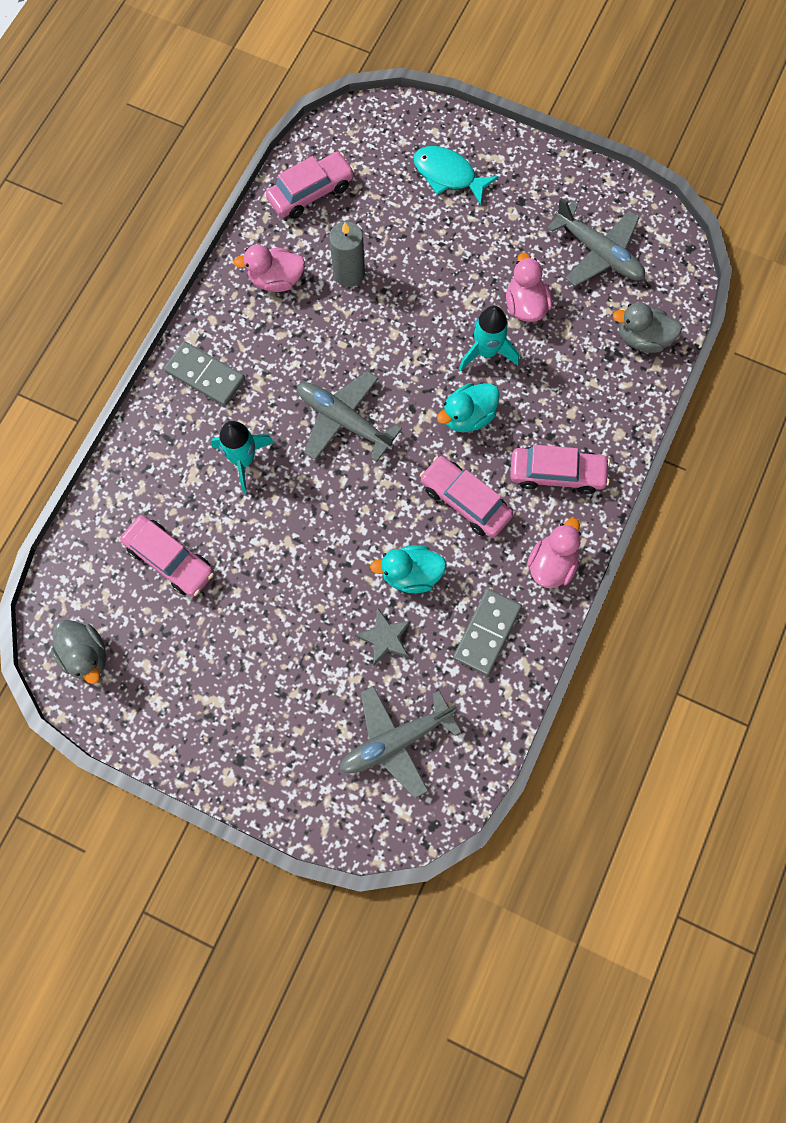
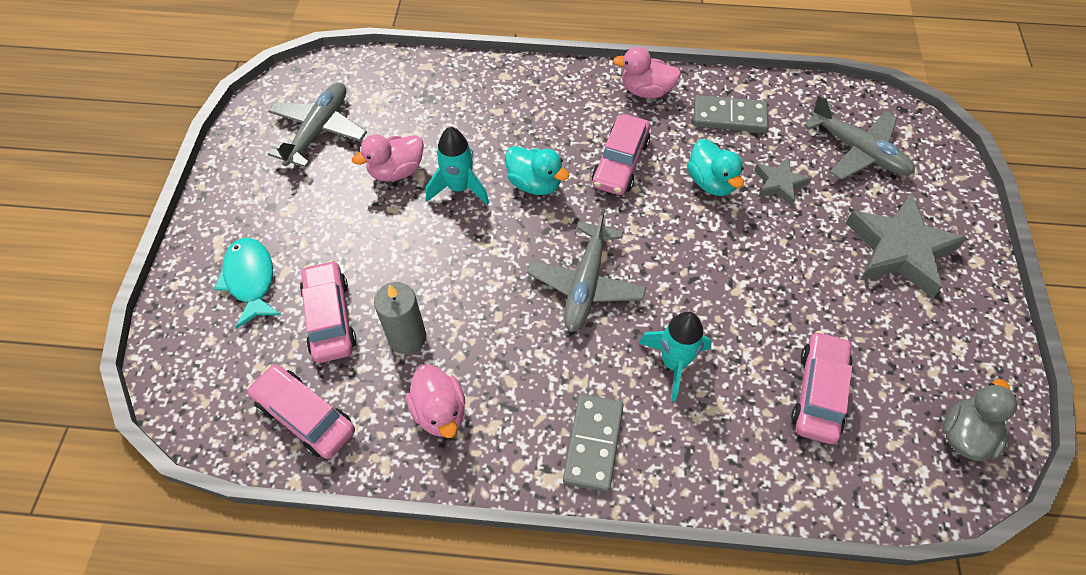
camera: 110 degrees left, 15 degrees down
turquoise fish [413,146,499,205] -> turquoise fish turned 150 degrees clockwise [214,238,281,329]
pink car [510,445,610,494] -> pink car moved to [300,260,357,363]
grey duck [613,302,682,353] -> none
none -> grey star [846,194,967,298]

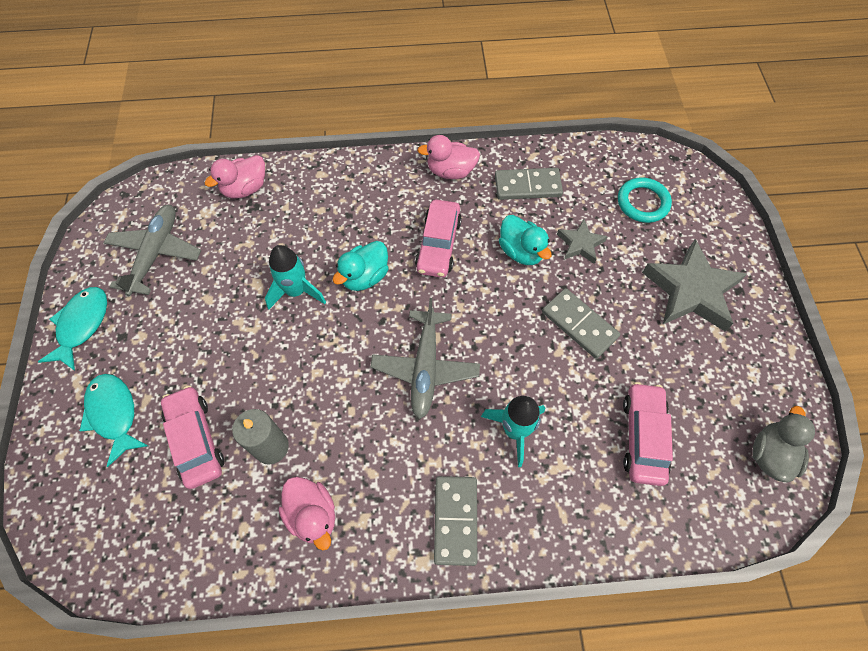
camera: 10 degrees left, 5 degrees up
pink car [247,364,355,459] -> none
pink duck [352,135,424,182] -> pink duck moved to [204,155,265,199]
turquoise duck [505,146,569,195] -> turquoise duck turned 105 degrees clockwise [332,241,389,291]
grey plane [804,94,915,180] -> turquoise ring [618,177,672,223]
none -> turquoise fish [38,287,107,371]
none -> grey domino [542,288,620,359]

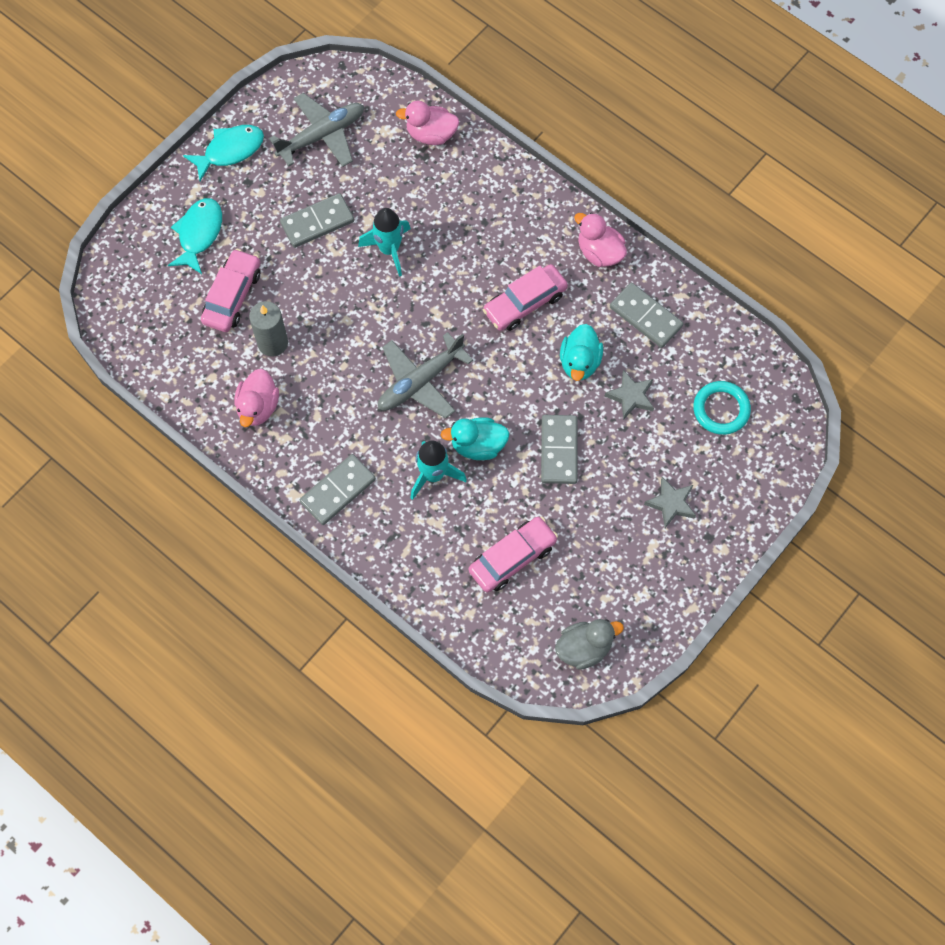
camera: 45 degrees right, 5 degrees up
turquoise duck [332,241,389,291] -> turquoise duck moved to [441,418,510,460]
grey star [642,239,747,331] -> grey star [644,477,696,528], size x0.52
none -> grey domino [280,193,354,248]

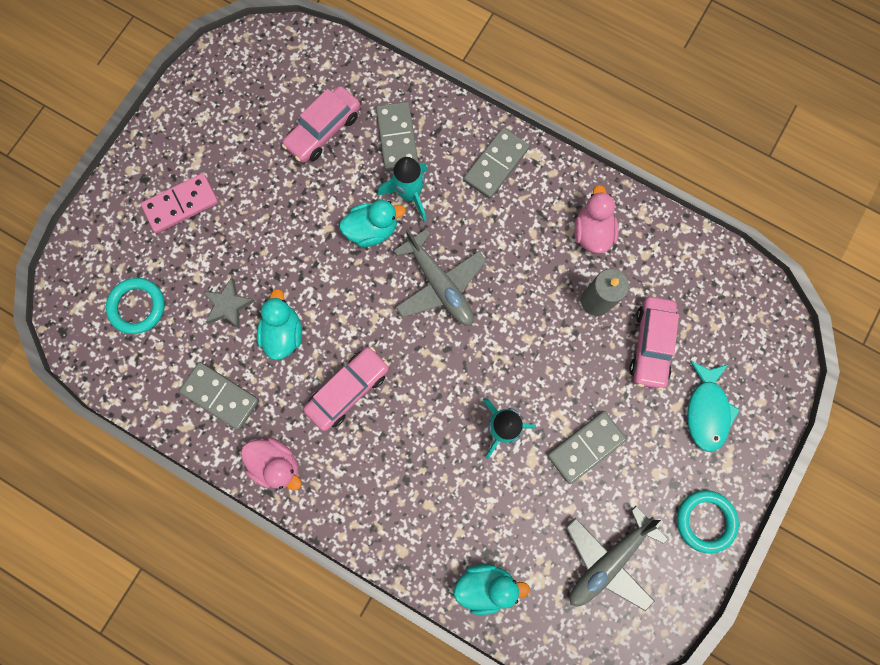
camera: 170 degrees right, 10 degrees up
turquoise fish [183,125,264,181] -> turquoise ring [677,490,739,554]
grey plane [378,332,473,419] -> grey plane turned 105 degrees clockwise [394,229,487,326]
pink duck [396,101,460,145] -> turquoise duck [454,564,530,615]
grey domino [541,415,578,484] -> grey domino moved to [376,102,419,171]
grey duck [555,619,624,670] -> none
grey star [644,477,696,528] -> pink domino [141,173,219,233]

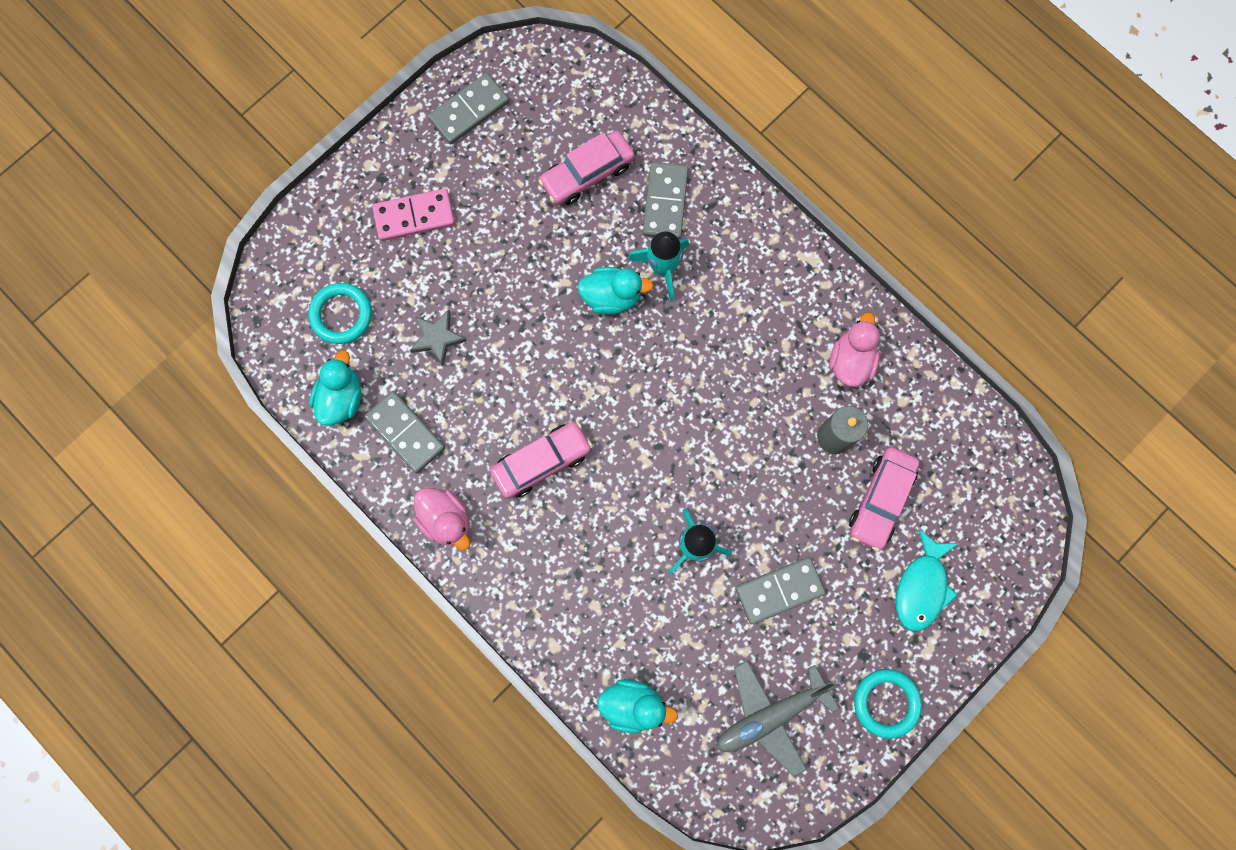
camera: 15 degrees right, 0 degrees up
turquoise duck [257,289,302,360] -> turquoise duck moved to [310,350,362,426]
grey plane [394,229,487,326] -> none
grey domino [463,128,529,199] -> grey domino moved to [428,73,509,144]

